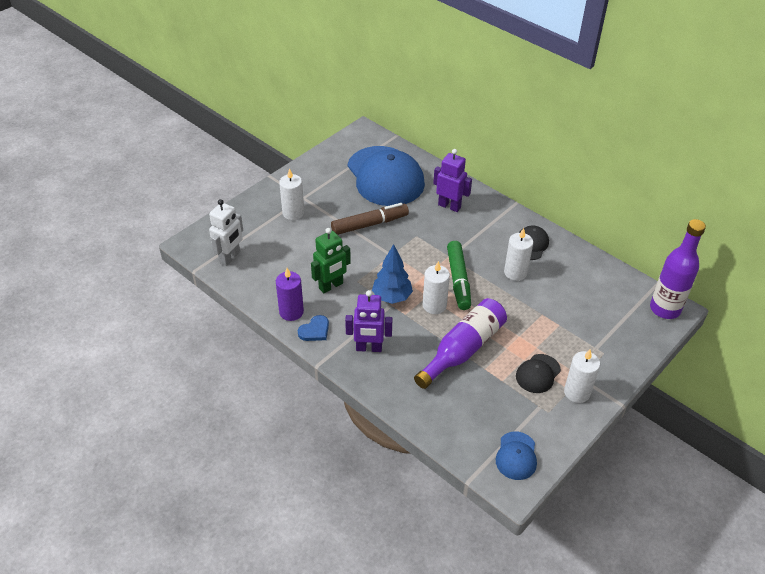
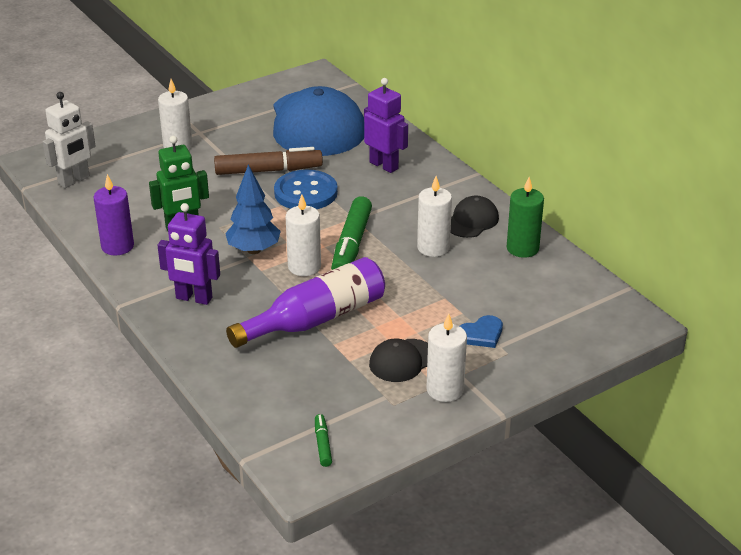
camera: 15 degrees right, 10 degrees down
blue heart [298,315,329,341] -> blue heart moved to [460,315,503,348]
blue cap [496,431,537,480] -> green marker [315,414,332,467]
purple bottle [650,219,706,319] -> none
none -> blue button [274,170,338,209]
none -> green candle [507,177,544,258]

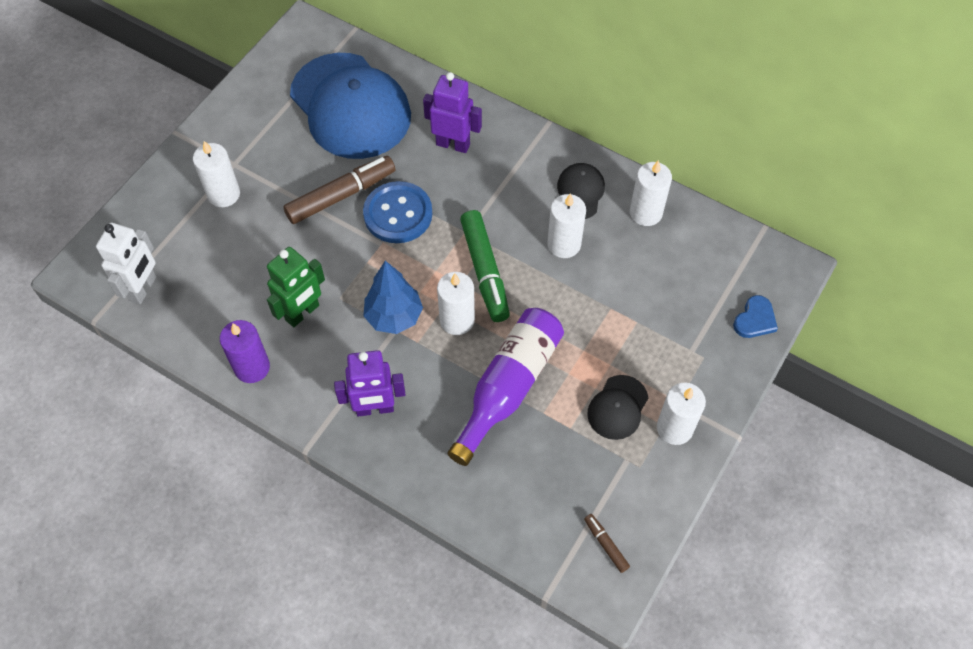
camera: 25 degrees left, 25 degrees up
green marker [315,414,332,467] -> brown marker [584,514,630,573]
blue heart [460,315,503,348] -> blue heart moved to [733,295,778,338]
green candle [507,177,544,258] -> white candle [630,160,672,226]

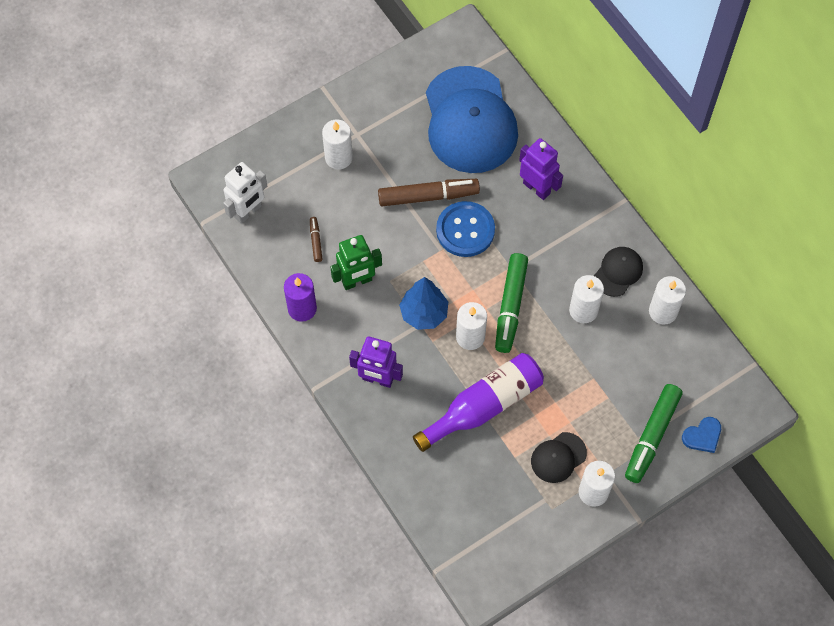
camera: 25 degrees right, 5 degrees up
brown marker [584,514,630,573] -> brown marker moved to [310,217,323,262]
none -> green marker [625,384,682,483]

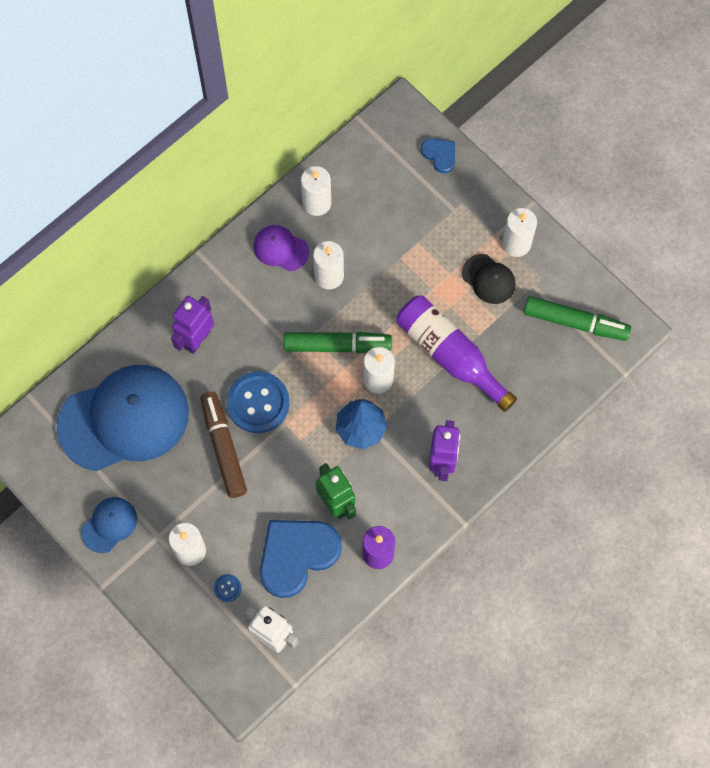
camera: 100 degrees left, 5 degrees up
brown marker [310,217,323,262] -> blue heart [260,520,342,598]
black cap [594,247,643,297] -> purple cap [253,225,309,271]
green marker [625,384,682,483] -> green marker moved to [524,296,631,341]
none -> blue cap [81,497,137,553]
none -> blue button [214,574,241,602]

